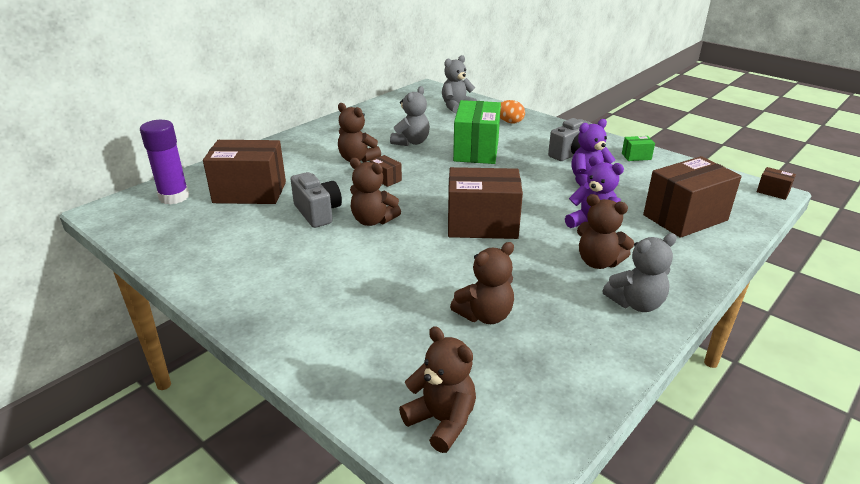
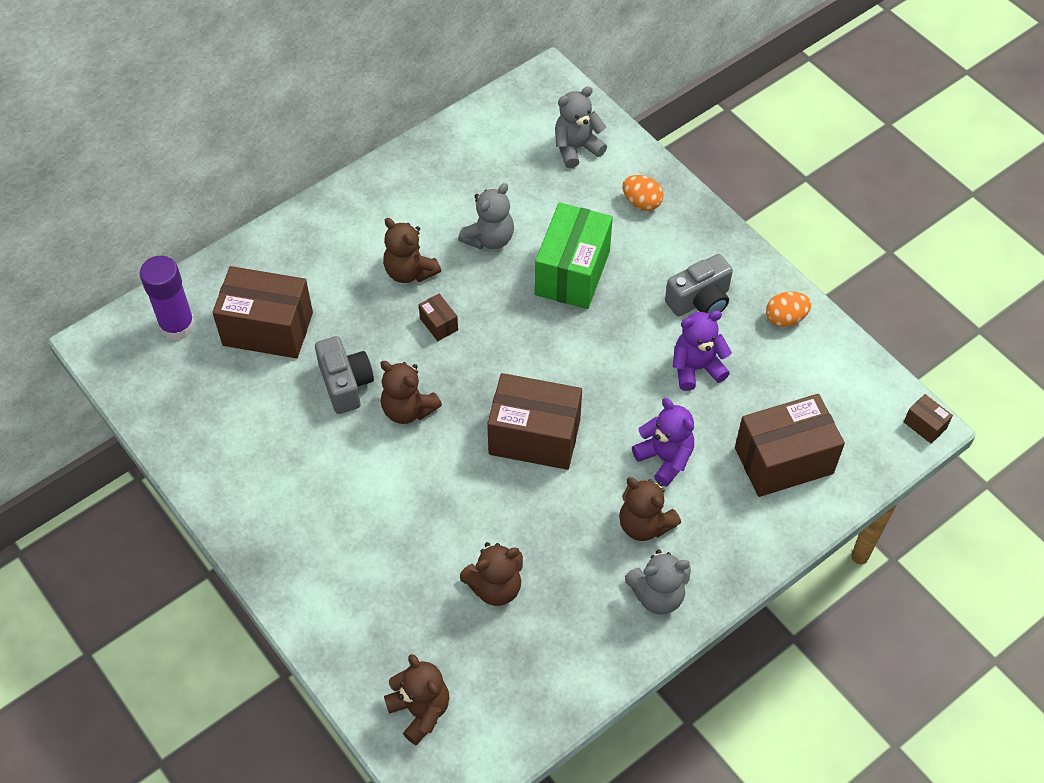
camera: 10 degrees right, 25 degrees up
green box [622,136,655,161] -> orange egg [766,291,811,327]

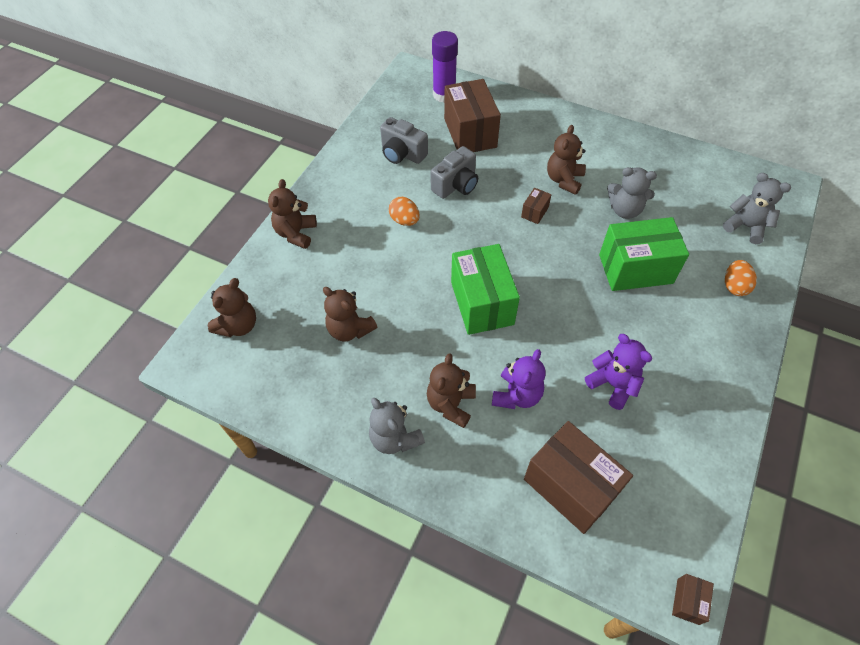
camera: 65 degrees right, 0 degrees up
brown teddy bear [380,361,442,424] -> brown teddy bear moved to [268,179,317,249]
brown box [487,373,582,470] -> green box [451,244,520,335]
grey camera [665,254,733,316] -> grey camera moved to [380,117,428,164]
orange egg [766,291,811,327] -> orange egg moved to [389,197,419,226]

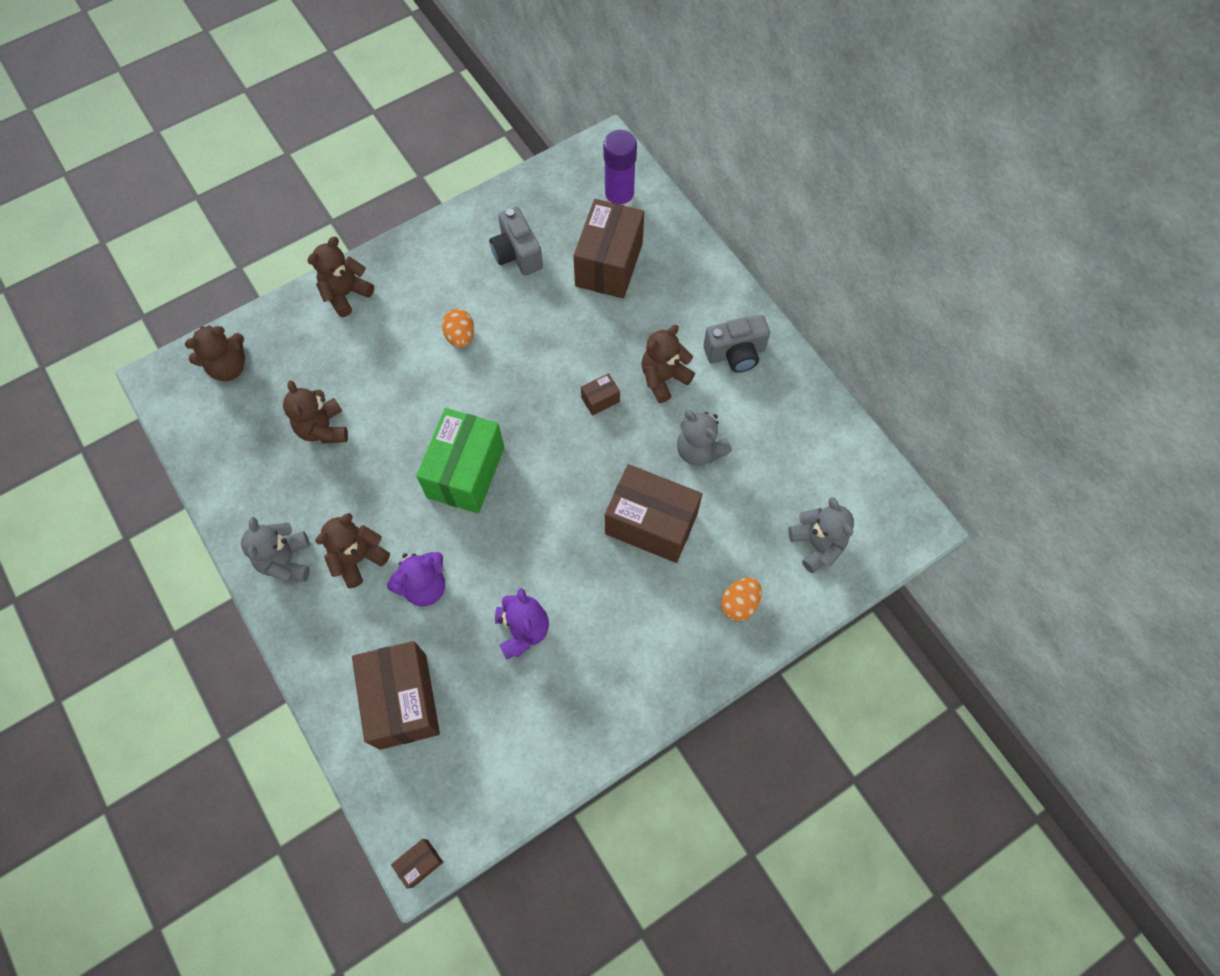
camera: 30 degrees right, 10 degrees up
grey camera [430,146,478,199] -> grey camera moved to [703,315,770,372]
green box [599,217,689,291] -> brown box [605,464,702,563]

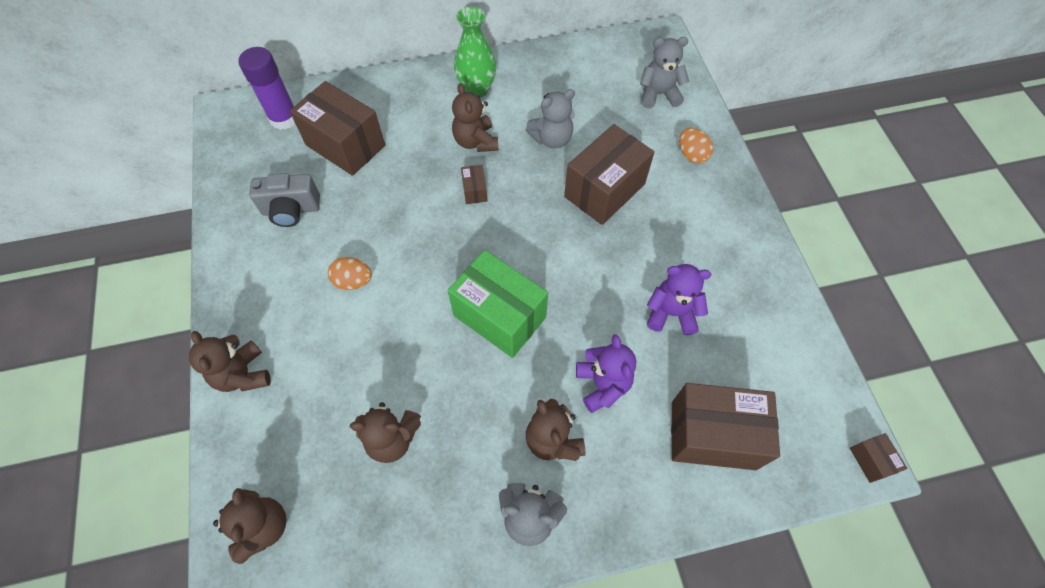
camera: 70 degrees left, 5 degrees down
grey camera [703,315,770,372] -> green vase [454,7,496,98]

